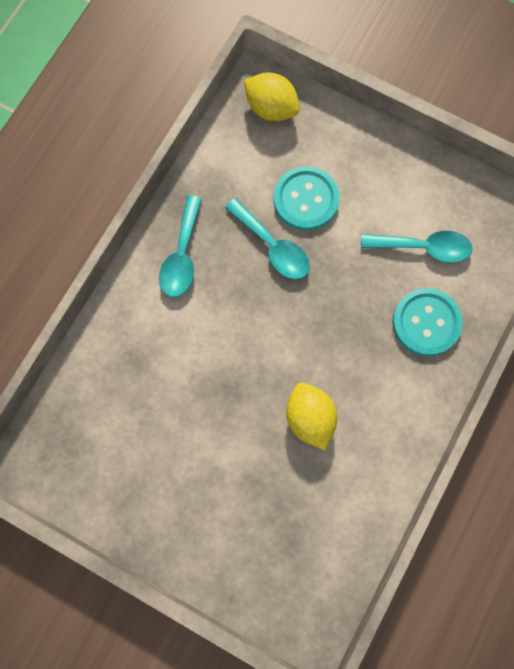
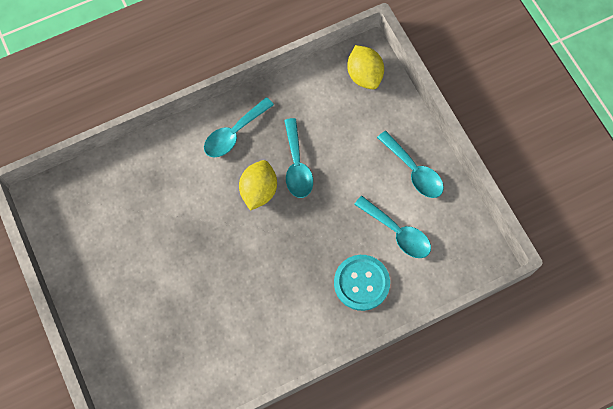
camera: 35 degrees right, 5 degrees down
turquoise button [274,166,340,230] -> none
yellow lemon [286,382,337,450] -> yellow lemon moved to [239,160,277,211]
none -> turquoise spoon [377,131,444,198]

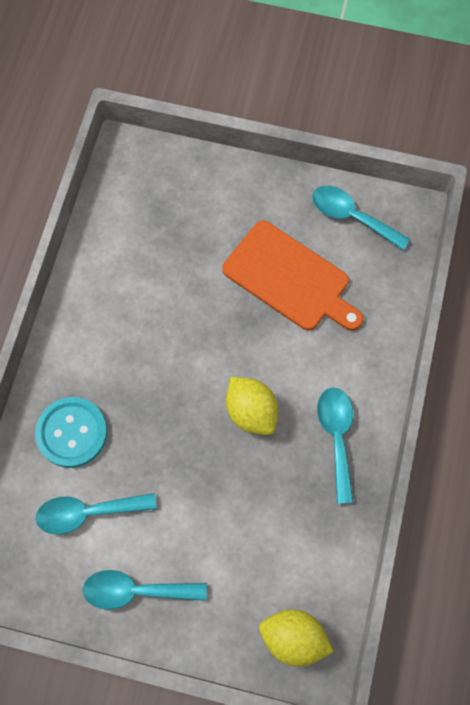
camera: 130 degrees right, 0 degrees up
turquoise spoon [284,118,313,198] -> turquoise spoon moved to [312,186,410,250]
none -> orange cutting board [222,220,363,331]

